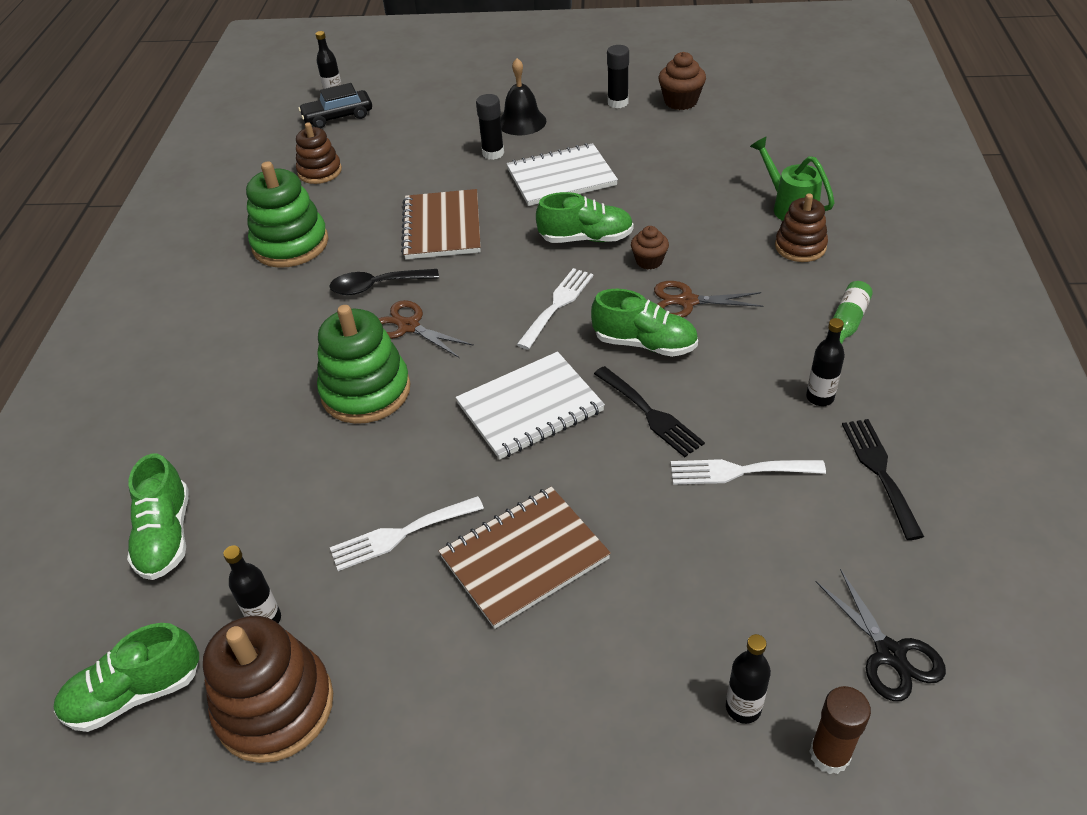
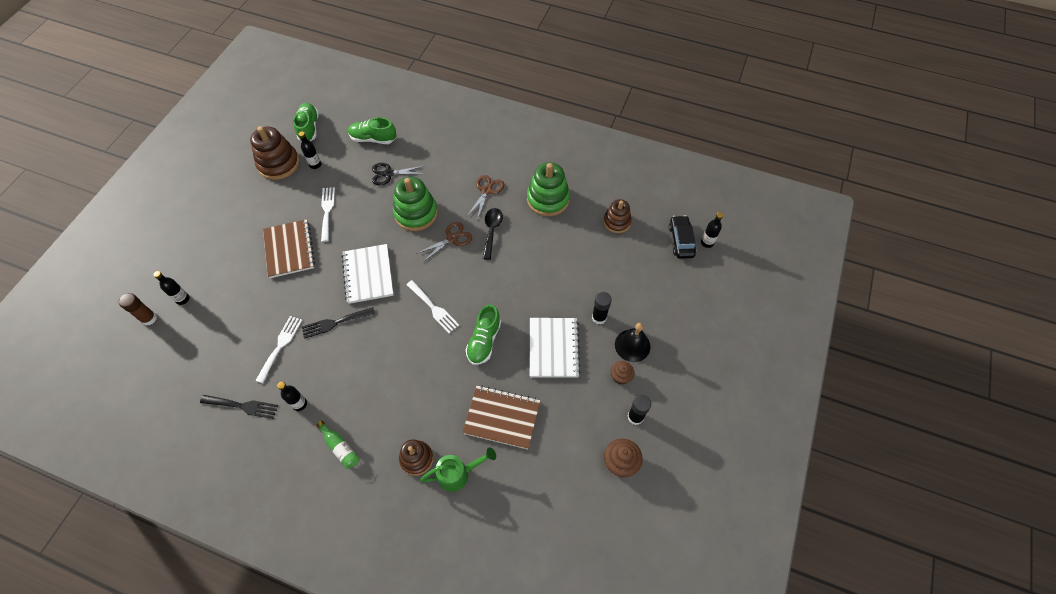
camera: 105 degrees right, 15 degrees up
brown notebook [401,189,481,259] -> brown notebook moved to [462,385,540,449]
green shoe [591,289,698,357] -> none
brown cupcake [631,226,669,270] -> brown cupcake moved to [611,361,635,385]
brown scissors [654,281,763,317] -> brown scissors moved to [467,175,504,220]
black scissors [816,569,946,701] -> black scissors moved to [372,163,425,185]

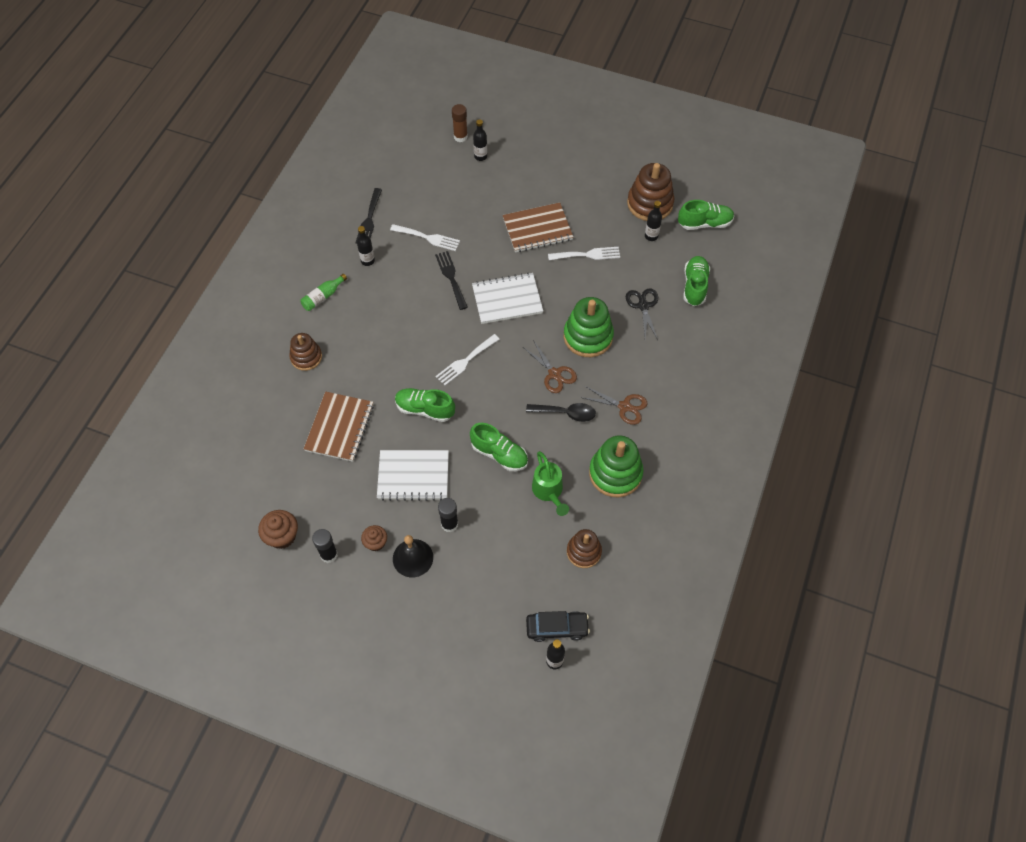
camera: 90 degrees right, 0 degrees up
green watering can [420,447,496,492] -> green watering can moved to [532,451,569,516]
none -> green shoe [470,423,528,471]

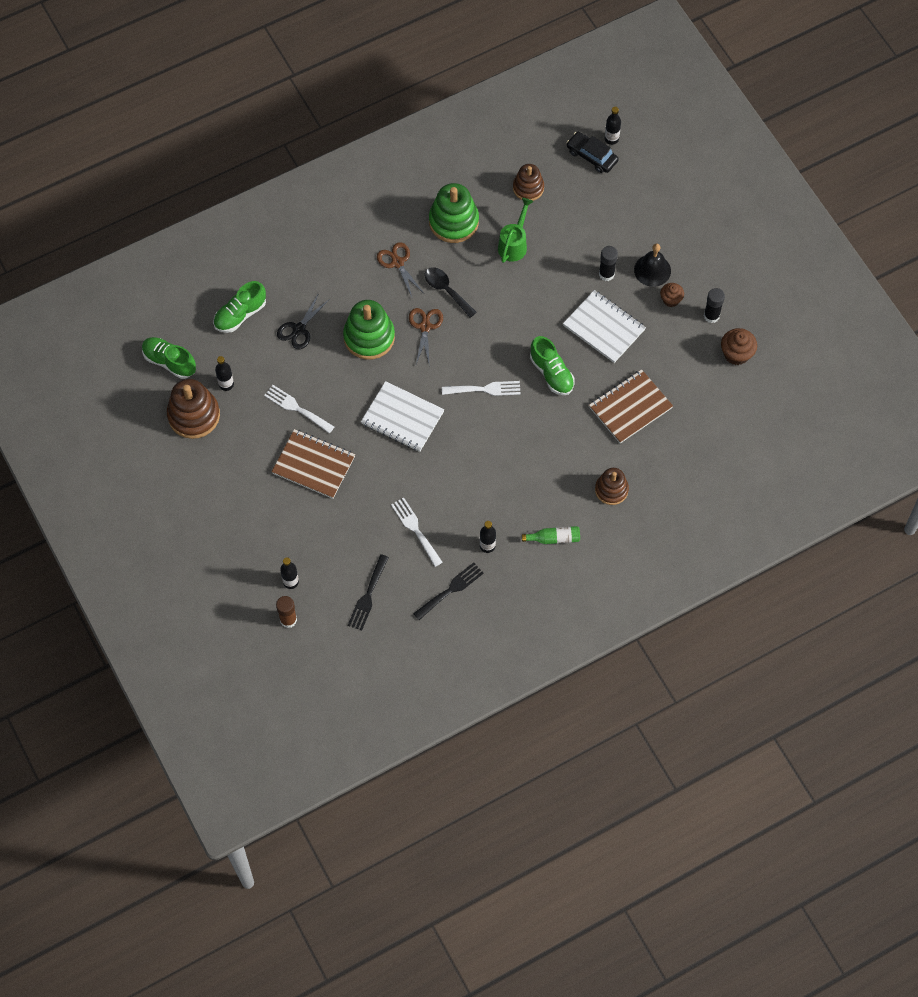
camera: 140 degrees left, 5 degrees up
black fork [435,251,468,310] -> black fork moved to [348,554,389,631]
green shoe [470,423,528,471] -> none

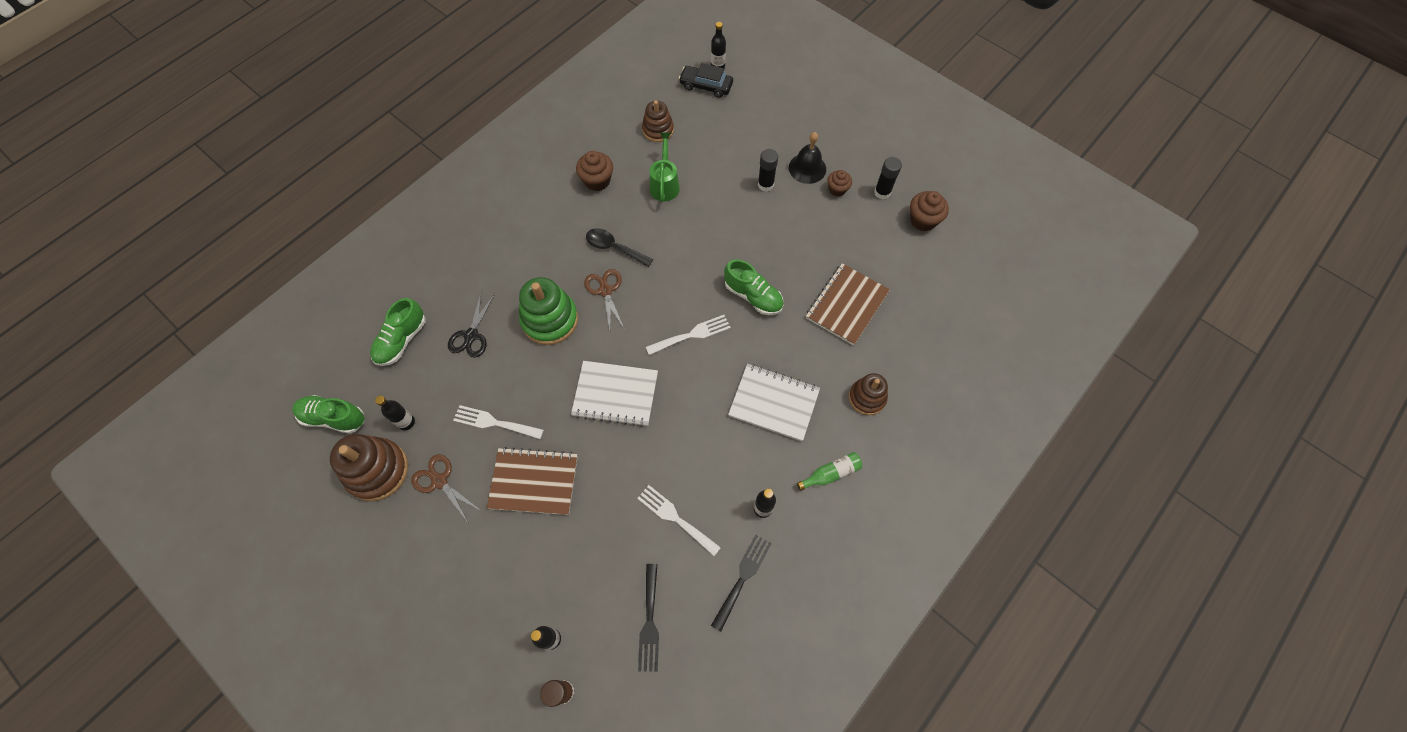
camera: 20 degrees left, 0 degrees up
brown scissors [377,242,424,297] -> brown scissors moved to [411,454,480,522]
green stacking toy [429,183,479,243] -> brown cupcake [576,151,613,191]
white notebook [563,290,646,363] -> white notebook moved to [728,364,820,441]

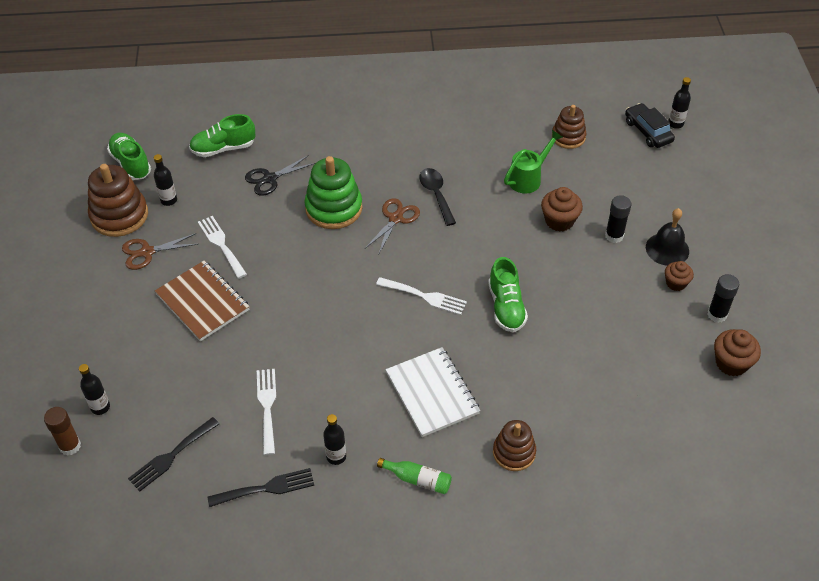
camera: 45 degrees right, 15 degrees down
brown scissors [411,454,480,522] -> brown scissors turned 105 degrees counterclockwise [122,233,198,270]
white notebook [571,361,658,427] -> none
brown cupcake [576,151,613,191] -> brown cupcake moved to [541,187,583,232]
brown notebook [806,263,890,346] -> none

